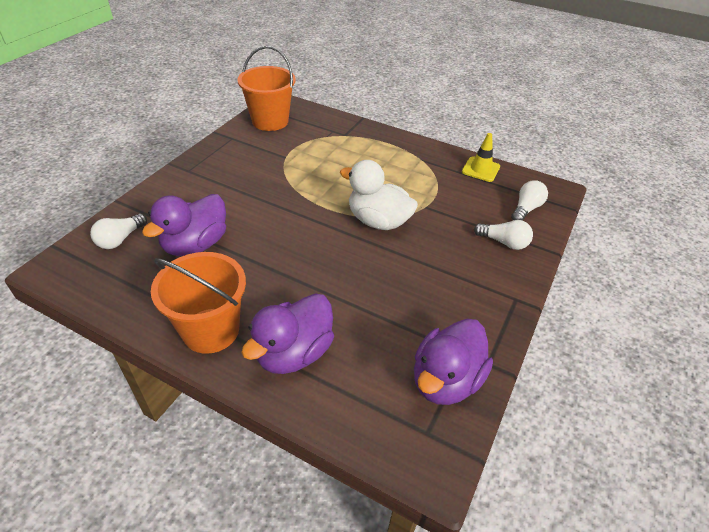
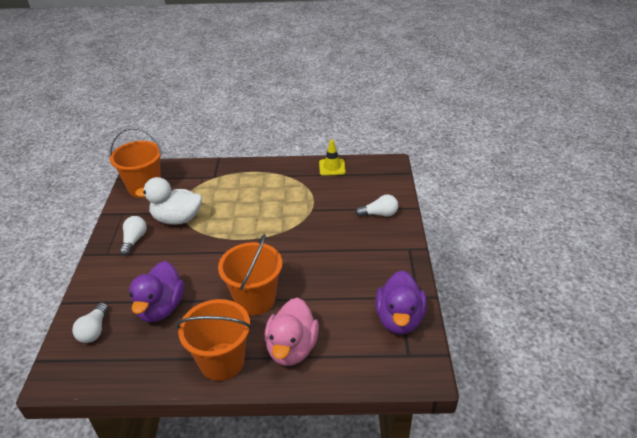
camera: 25 degrees left, 5 degrees down
purple duck [241,293,334,374] -> pink duck [264,298,319,366]
white duck [340,160,418,230] -> white duck moved to [135,177,202,225]
white light bulb [511,180,548,220] -> white light bulb moved to [120,216,147,256]
none -> orange bucket [218,234,282,315]

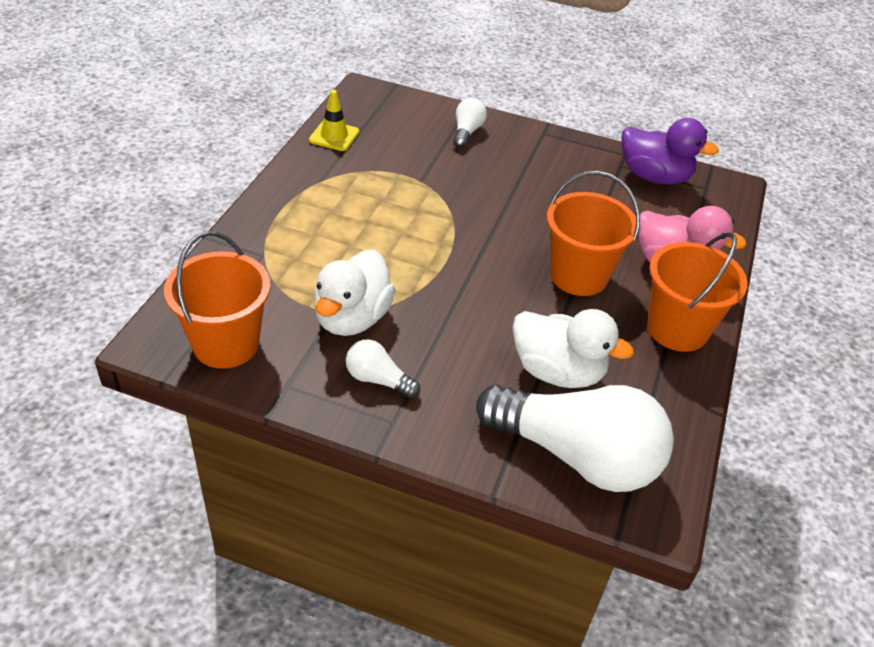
camera: 75 degrees left, 5 degrees up
white light bulb [72,303,108,343] -> white light bulb [476,384,674,492], size x2.27
purple duck [129,261,184,322] -> white duck [512,309,634,388]

